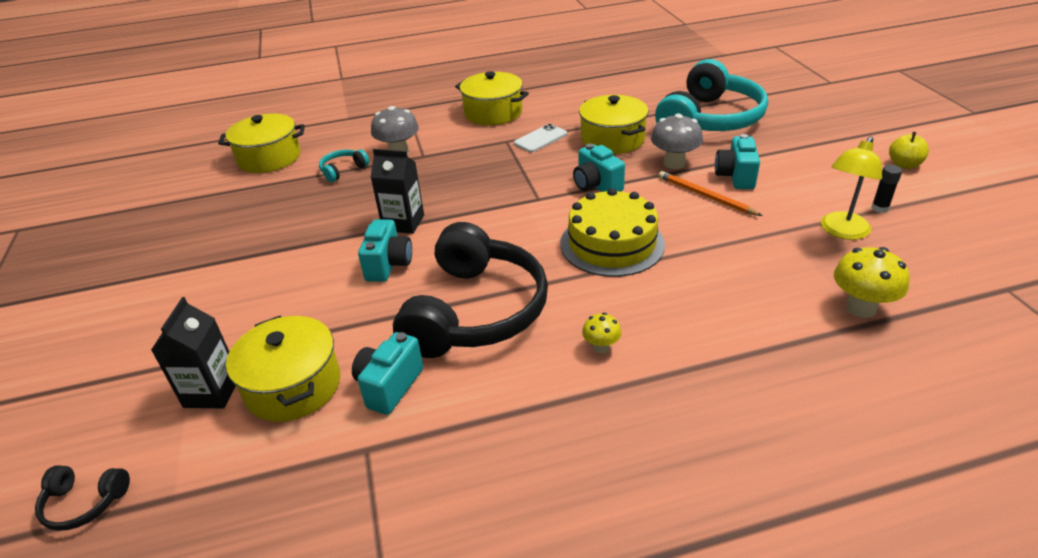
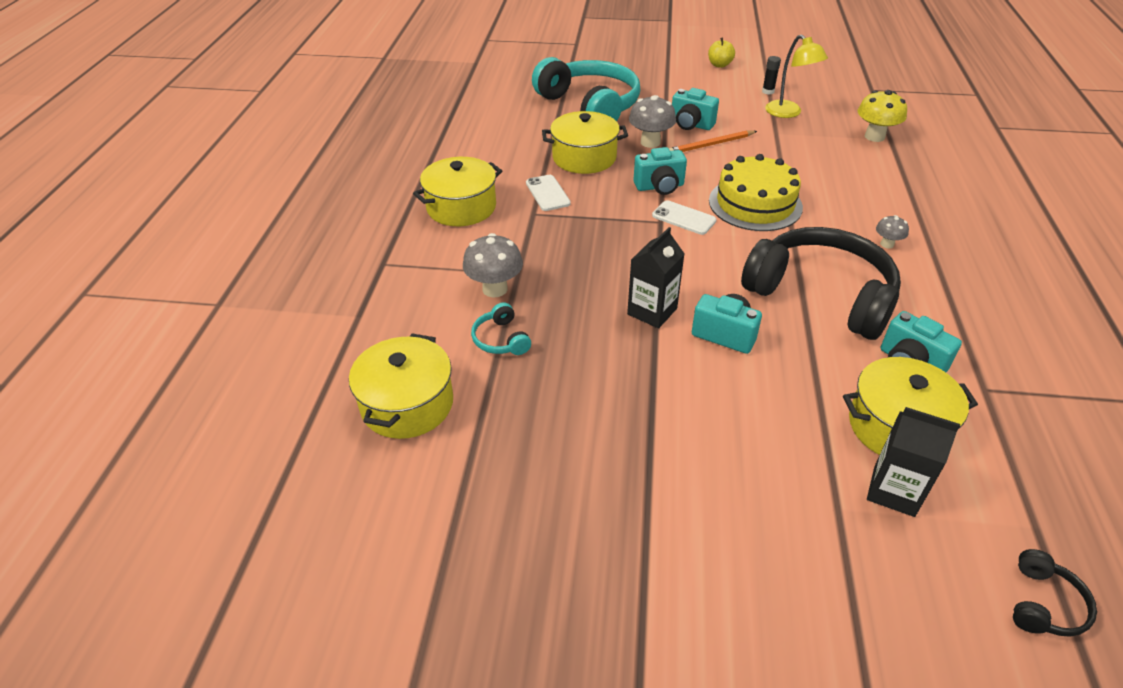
camera: 70 degrees left, 5 degrees up
yellow mushroom [582,313,621,353] -> grey mushroom [876,215,909,249]
none -> white phone [652,200,717,235]

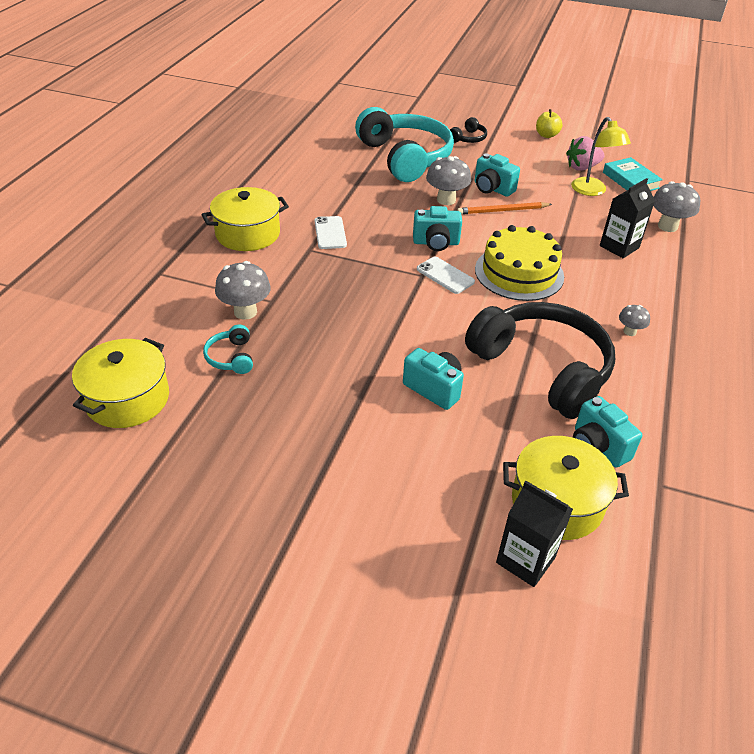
camera: 10 degrees right, 0 degrees up
yellow pot [542,111,628,174] -> none
black carton [627,227,684,328] -> black carton moved to [600,178,655,258]
black glue stick [762,56,781,95] -> pink strawberry [566,136,604,171]
yellow mushroom [858,90,907,142] -> grey mushroom [653,181,700,232]
black headphones [1013,549,1097,637] -> black headphones moved to [450,117,487,143]
none -> turquoise book [603,157,663,191]

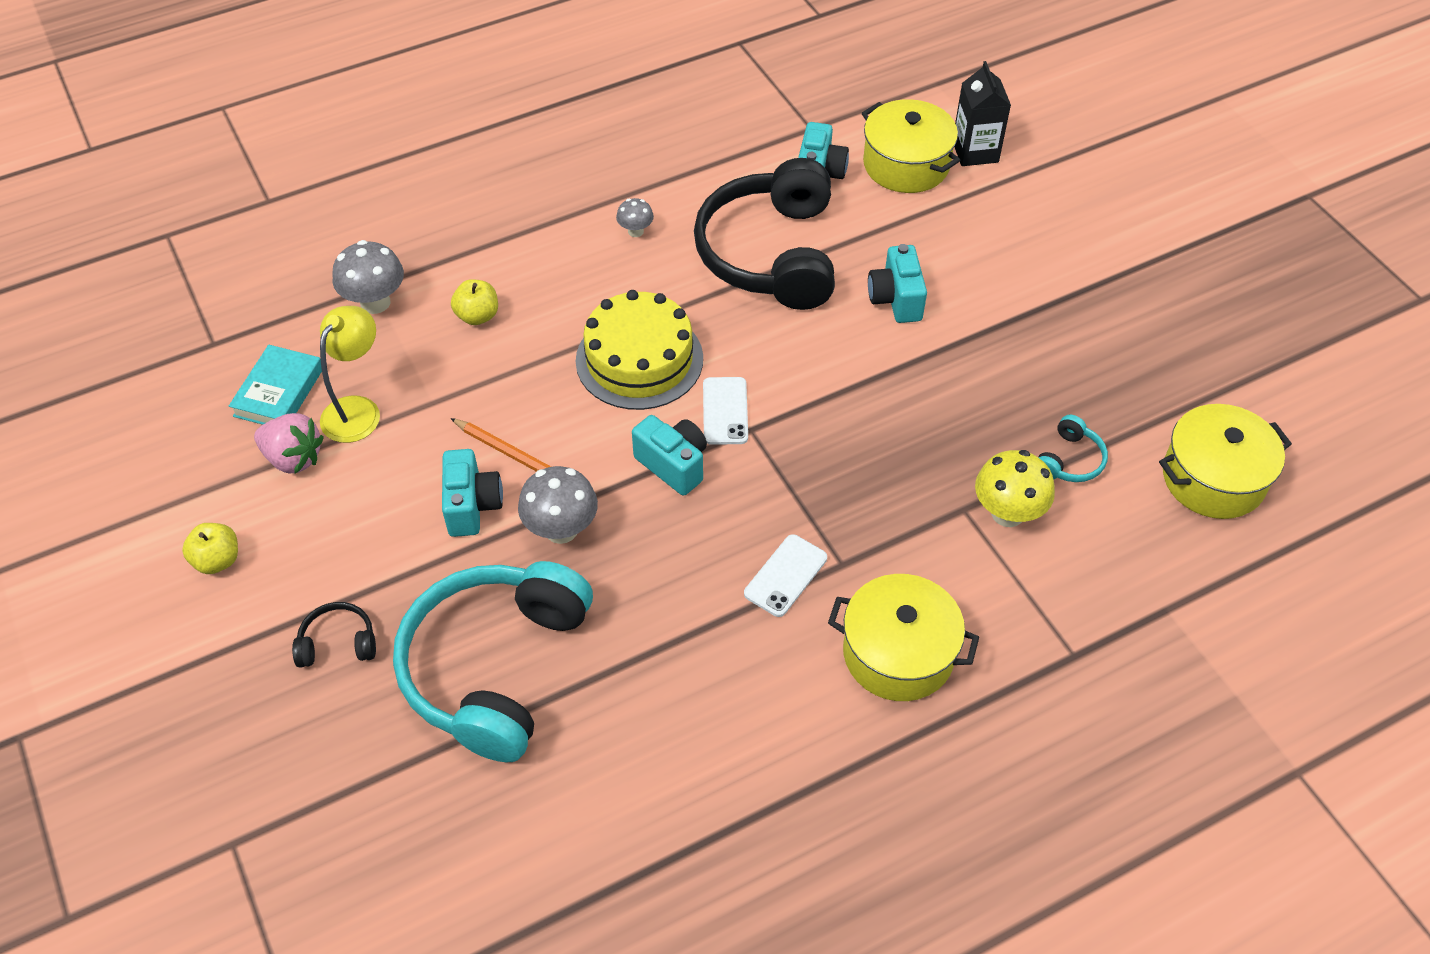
camera: 135 degrees left, 10 degrees up
grey mushroom [215,261,271,320] -> yellow mushroom [975,450,1055,527]
black carton [600,178,655,258] -> yellow apple [451,279,498,325]

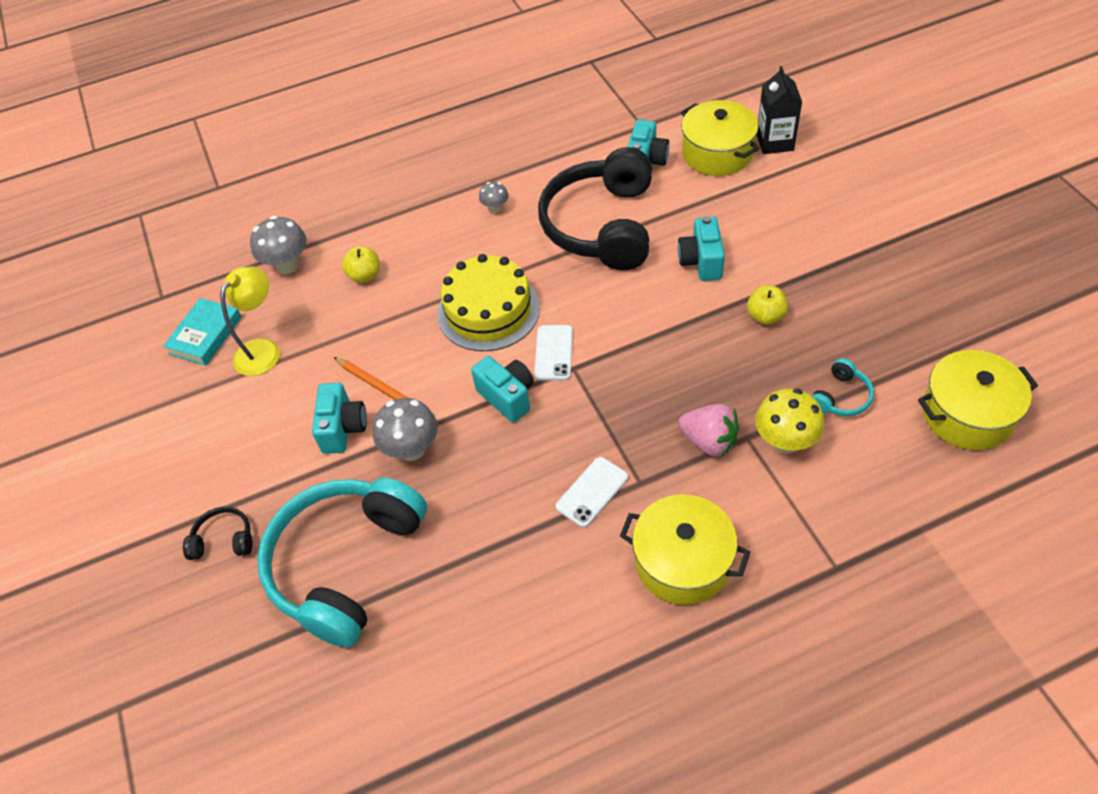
camera: 10 degrees right, 0 degrees up
yellow apple [182,523,238,574] -> yellow apple moved to [747,286,788,325]
pink strawberry [254,413,324,474] -> pink strawberry moved to [678,404,740,457]

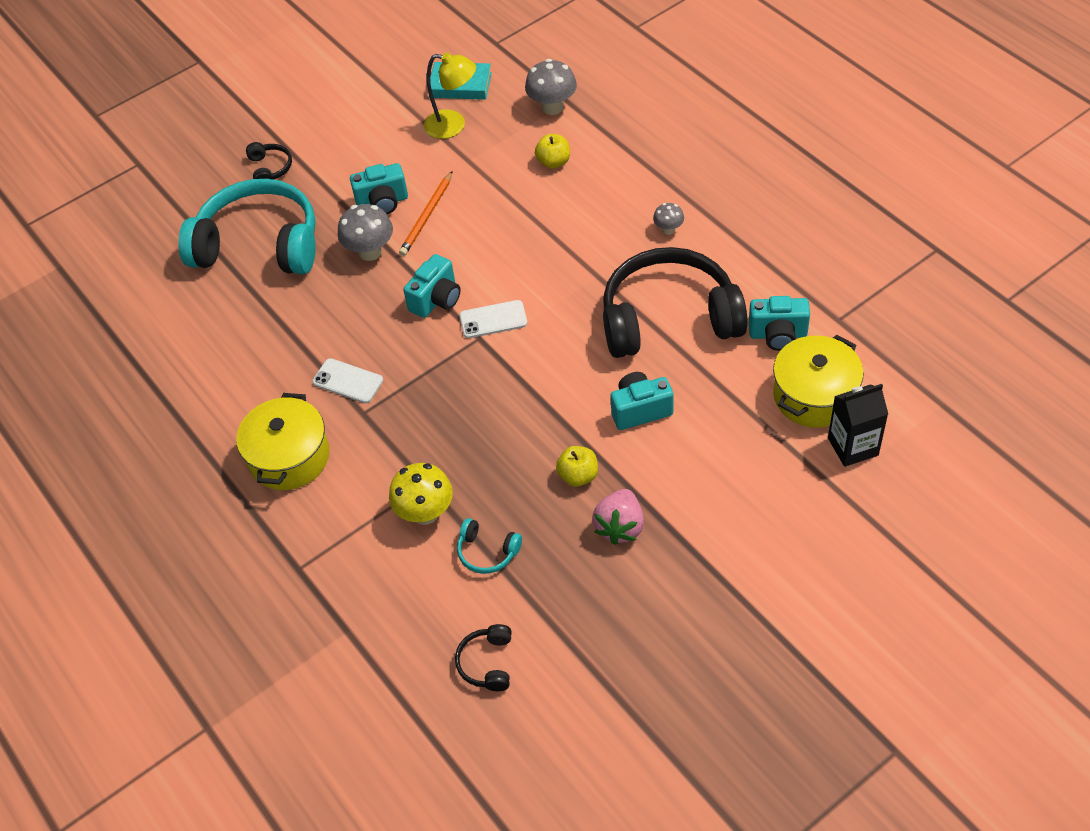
camera: 75 degrees right, 0 degrees up
yellow cake [437,254,540,351] -> none
pink strawberry [678,404,740,457] -> pink strawberry moved to [592,489,644,545]
yellow pot [918,350,1038,450] -> black headphones [455,624,512,691]

